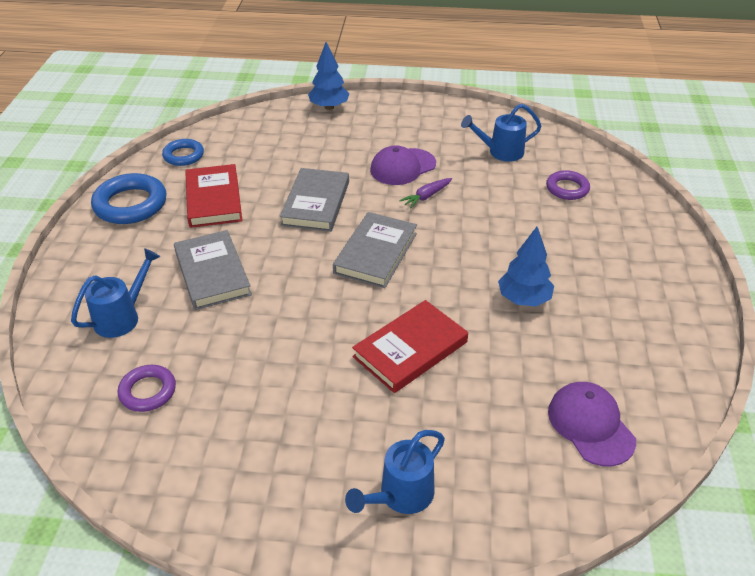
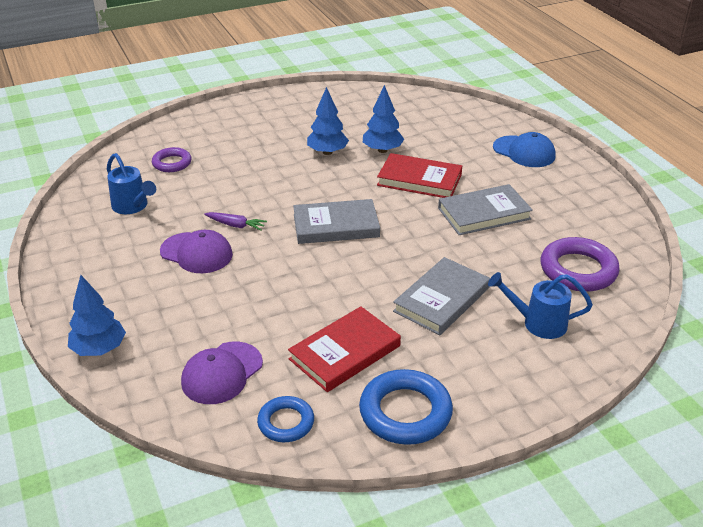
camera: 120 degrees left, 5 degrees down
purple ring [118,365,176,412] -> purple ring [541,237,620,292], size x1.65
grey book [280,168,349,232] -> grey book moved to [438,184,533,235]
blue watering can [345,430,445,514] -> blue cap [493,132,556,167]
purple cap [548,382,636,466] -> purple cap moved to [181,342,263,404]
none -> blue tree [363,85,404,153]

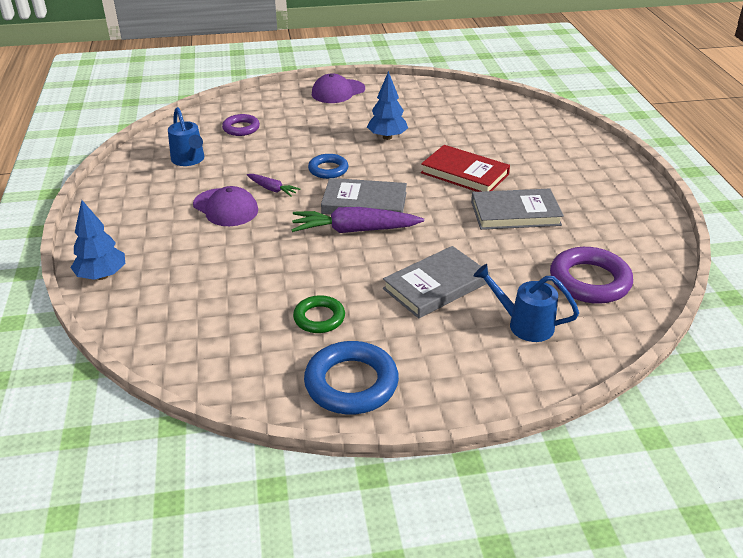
camera: 15 degrees right, 0 degrees up
purple cap [181,342,263,404] -> purple cap moved to [312,74,365,103]
blue ring [257,396,314,442] -> blue ring moved to [308,154,348,179]
red book [288,306,401,392] -> green ring [293,295,345,333]
blue tree [363,85,404,153] -> none
blue cap [493,132,556,167] -> none
none -> purple carrot [291,207,424,233]

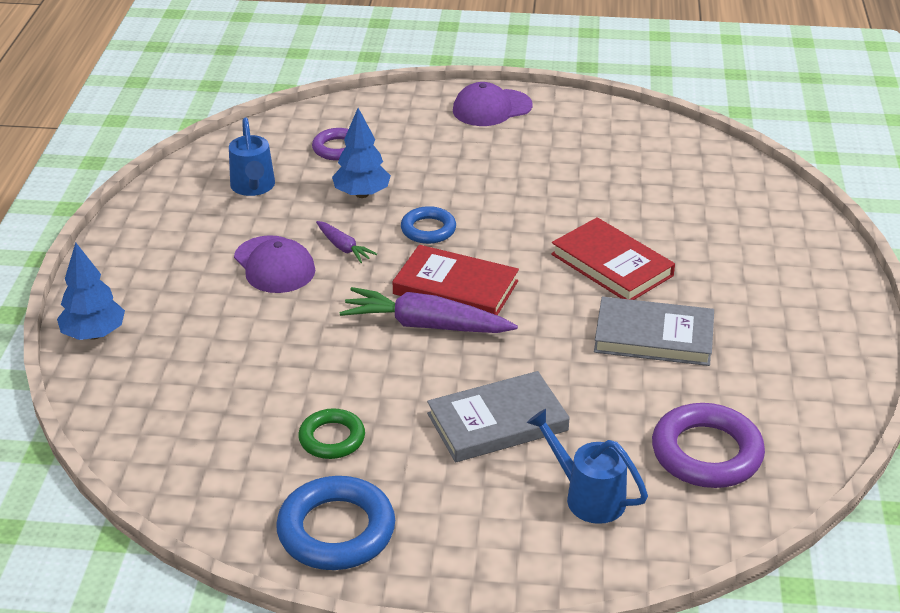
camera: 15 degrees right, 0 degrees up
grey book [321,178,407,215] -> red book [393,245,519,315]
blue tree [367,71,408,140] -> blue tree moved to [332,108,391,198]

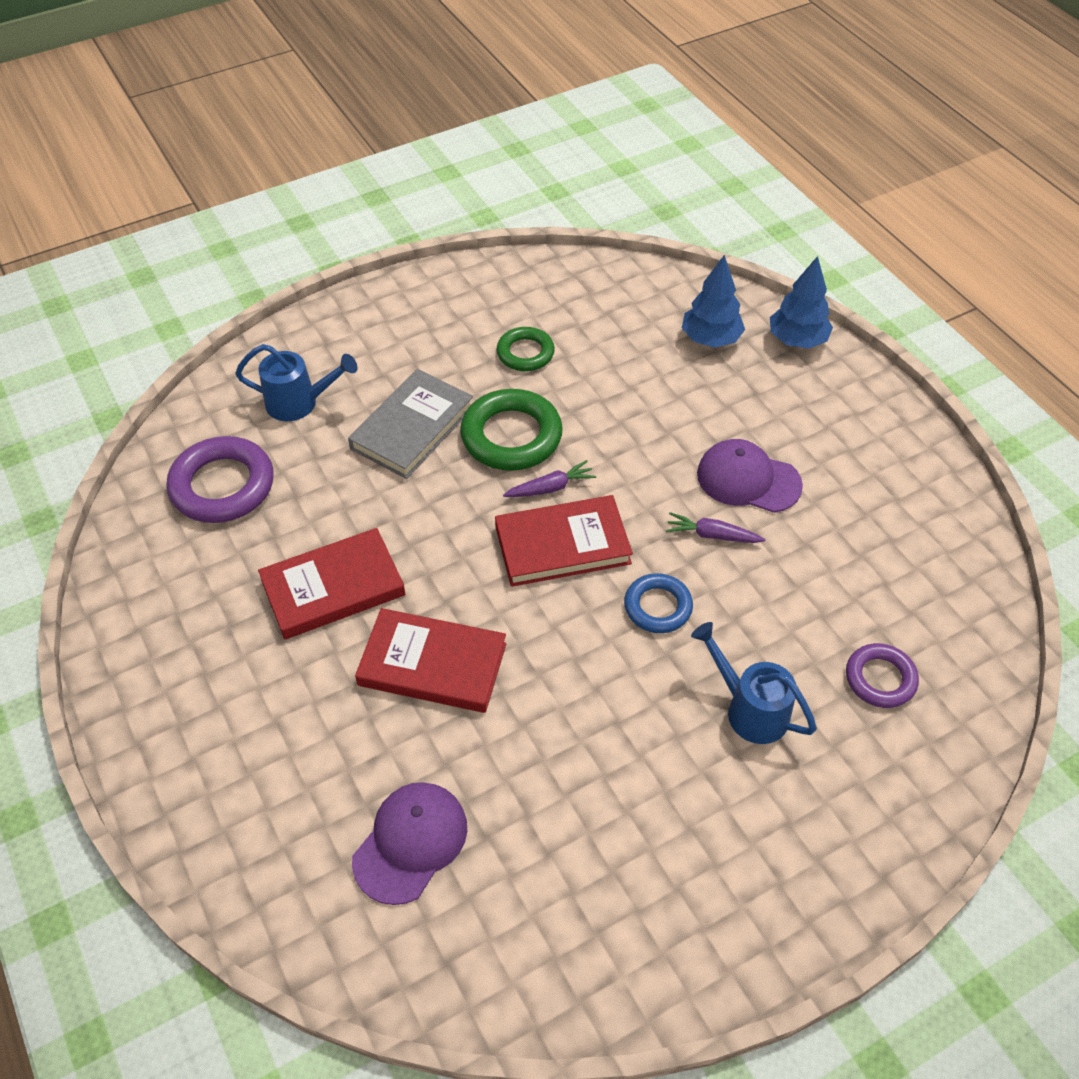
camera: 145 degrees right, 15 degrees up
blue watering can [229,118,275,196] -> blue watering can moved to [691,622,817,744]
blue ring [276,476,395,570] -> none
blue tree [332,108,391,198] -> blue tree moved to [682,255,745,348]
purple carrot [340,287,518,333] -> purple carrot [503,460,596,497], size x0.51
purple cap [453,82,533,126] -> purple cap moved to [352,782,467,905]
grey book [594,297,714,366] -> red book [258,528,405,639]
none -> green ring [460,389,563,471]

